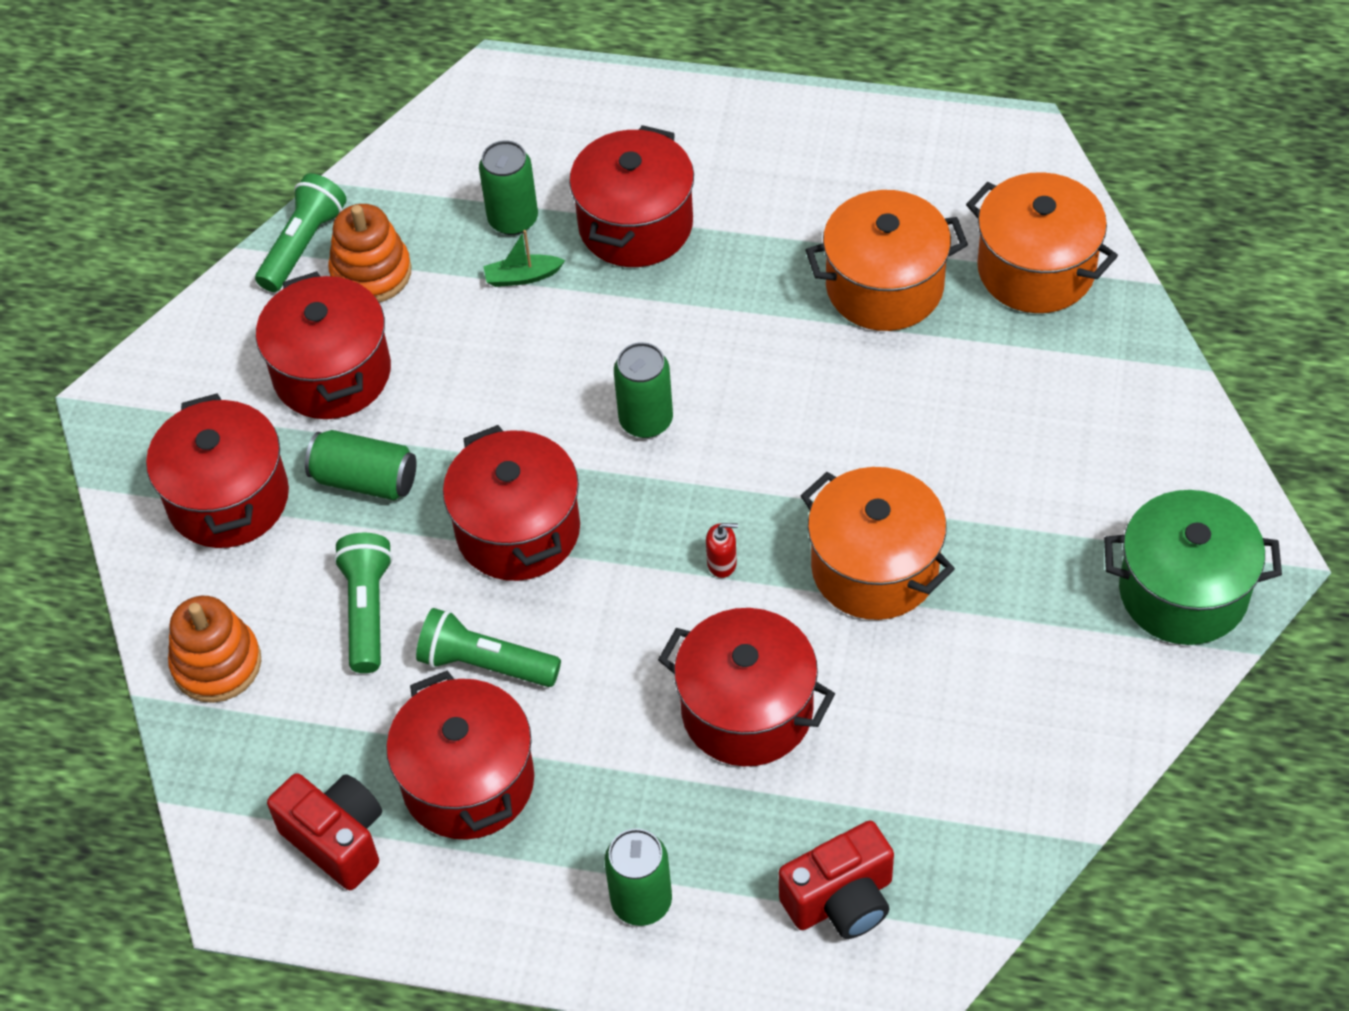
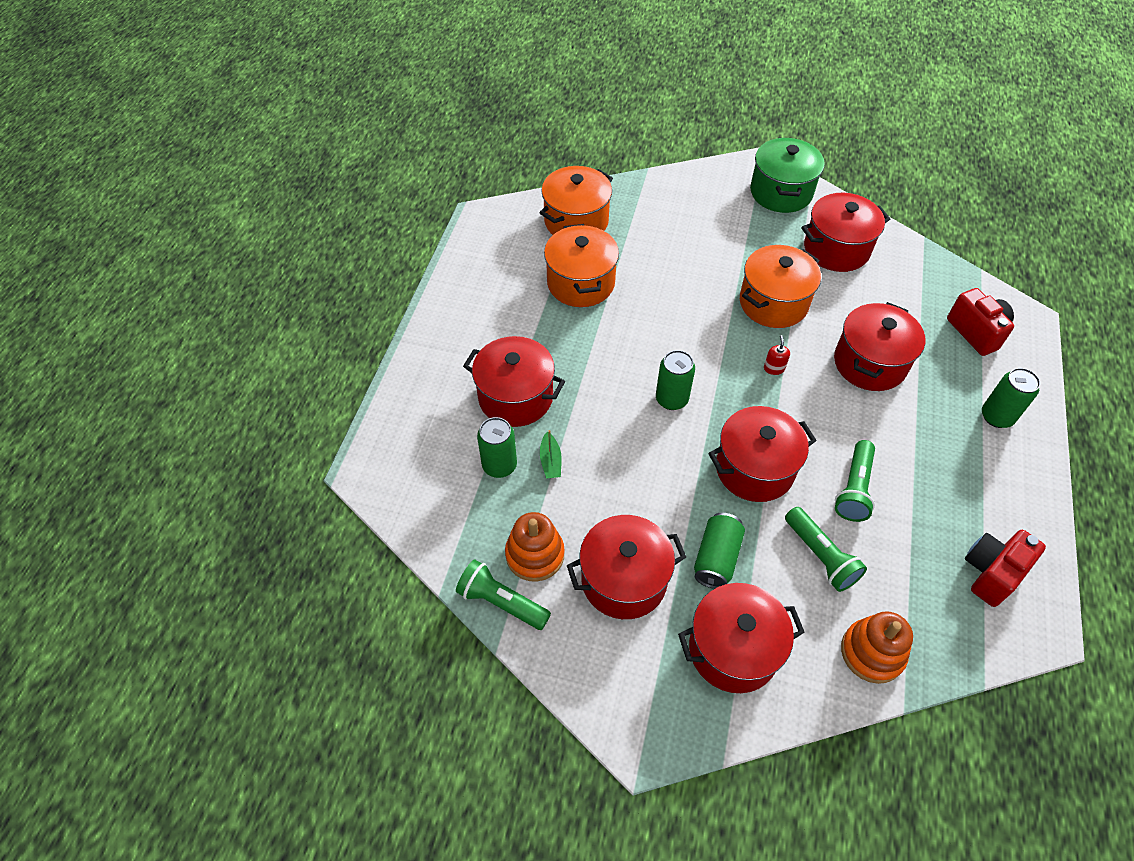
camera: 90 degrees left, 0 degrees up
green flashlight [334,533,393,673] -> green flashlight turned 120 degrees counterclockwise [785,507,867,592]
red pot [386,671,534,840] -> red pot moved to [801,193,890,272]

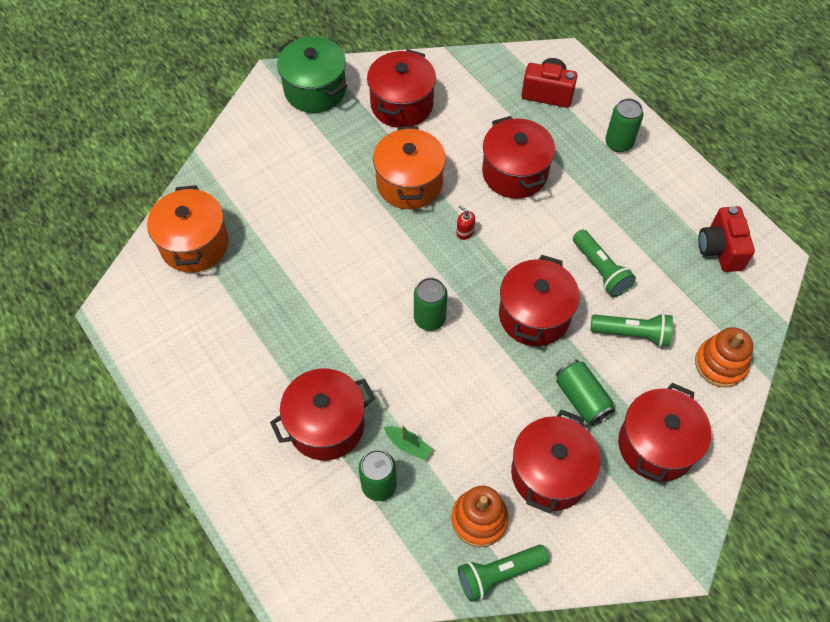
camera: 50 degrees left, 5 degrees up
orange pot [544,224,619,307] -> none

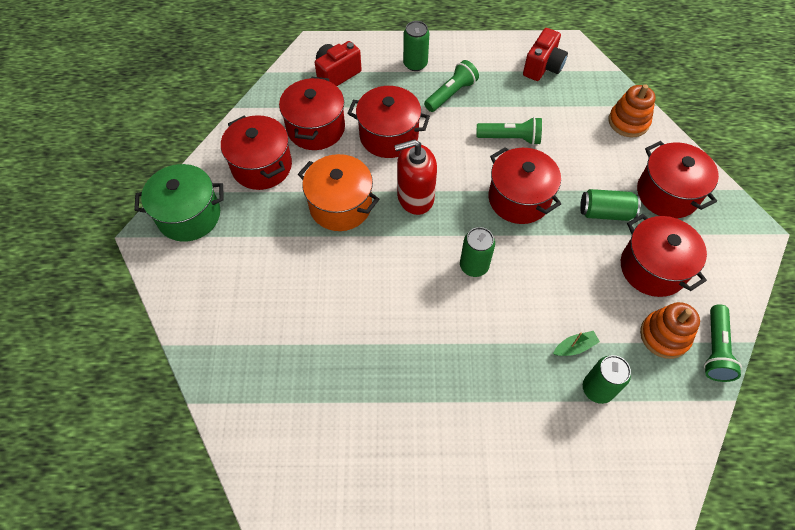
camera: 55 degrees left, 0 degrees up
orange pot [147,185,229,273] -> none
red pot [270,368,375,461] -> red pot moved to [279,77,345,150]
red soap dispenser [456,206,475,240] -> red soap dispenser [394,139,437,215], size x2.50
green flashlight [590,313,673,347] -> green flashlight moved to [424,60,479,112]
red camera [698,206,755,272] -> red camera turned 90 degrees counterclockwise [523,28,568,81]

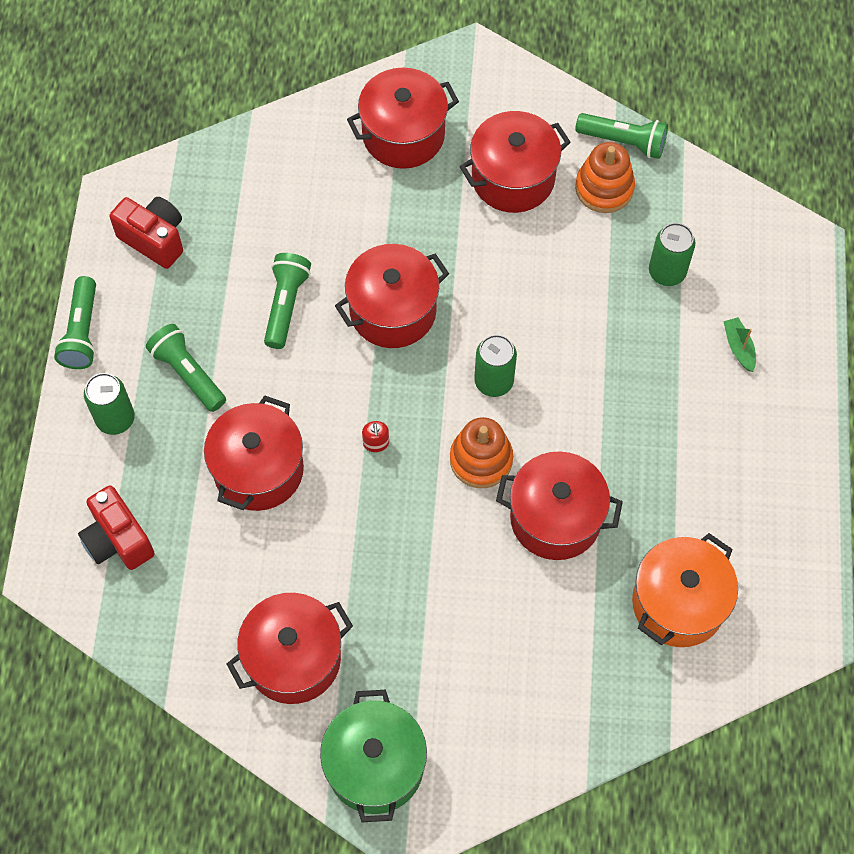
camera: 85 degrees left, 5 degrees up
red pot [279,77,345,150] -> red pot moved to [496,452,623,560]
orange pot [298,154,379,231] -> orange pot moved to [632,533,738,647]
red soap dispenser [394,139,437,215] -> red soap dispenser [362,421,389,452], size x0.40
green boat [553,331,600,356] -> green boat moved to [723,317,756,372]
green can [580,189,641,221] -> none
orange stacking toy [609,84,656,137] -> orange stacking toy moved to [450,417,513,488]
none -> green flashlight [54,276,96,369]

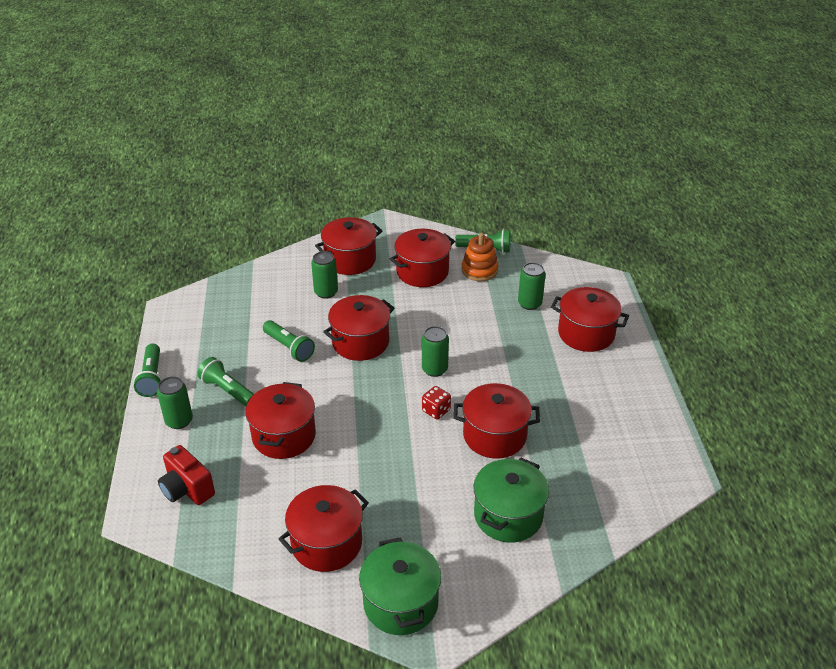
camera: 10 degrees left, 25 degrees down
red camera [109,197,183,269] -> none
green flashlight [264,253,311,349] -> green flashlight turned 135 degrees clockwise [263,320,315,362]
red soap dispenser [362,421,389,452] -> none
orange stacking toy [450,417,513,488] -> red dice [422,386,451,420]
orange pot [632,533,738,647] -> none
green boat [723,317,756,372] -> red pot [551,287,629,352]
none -> green can [311,251,338,299]
none -> green pot [474,458,549,543]

